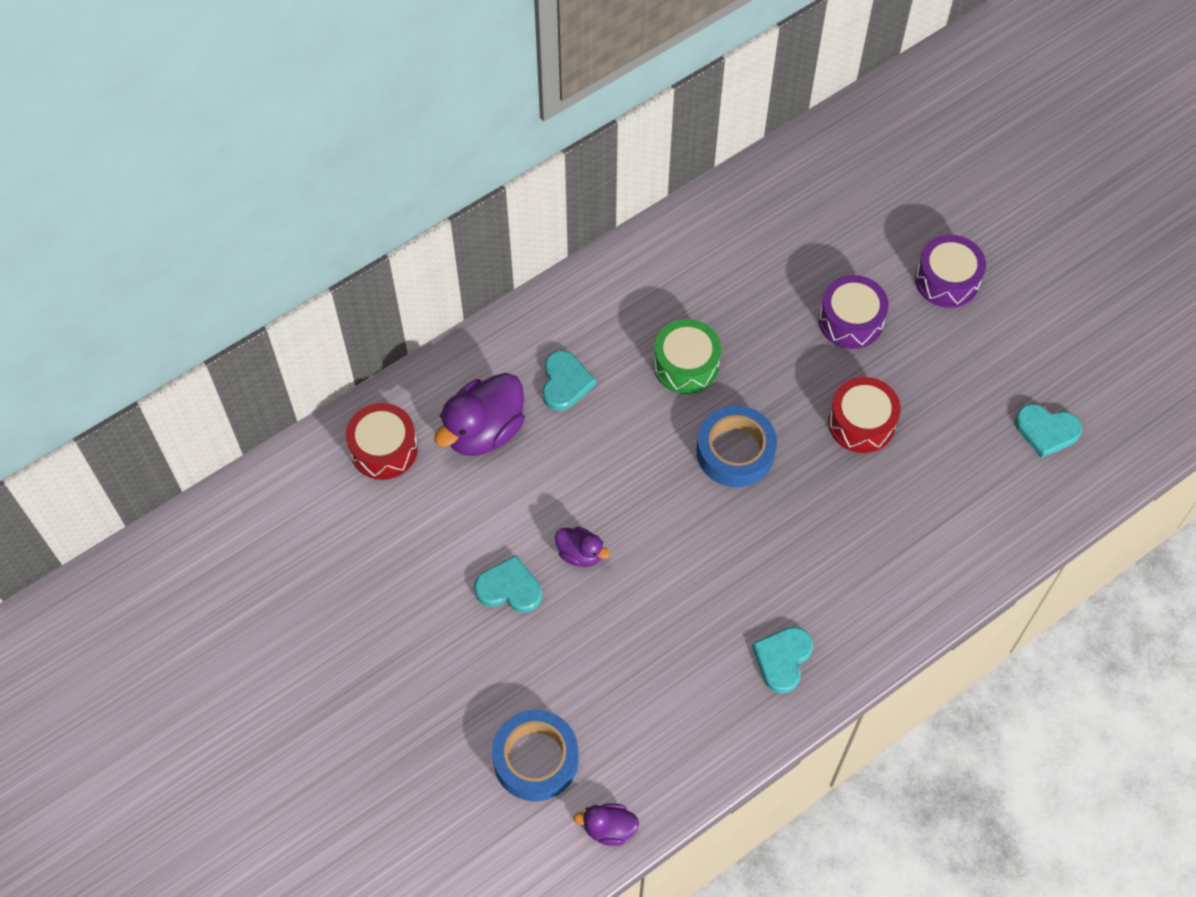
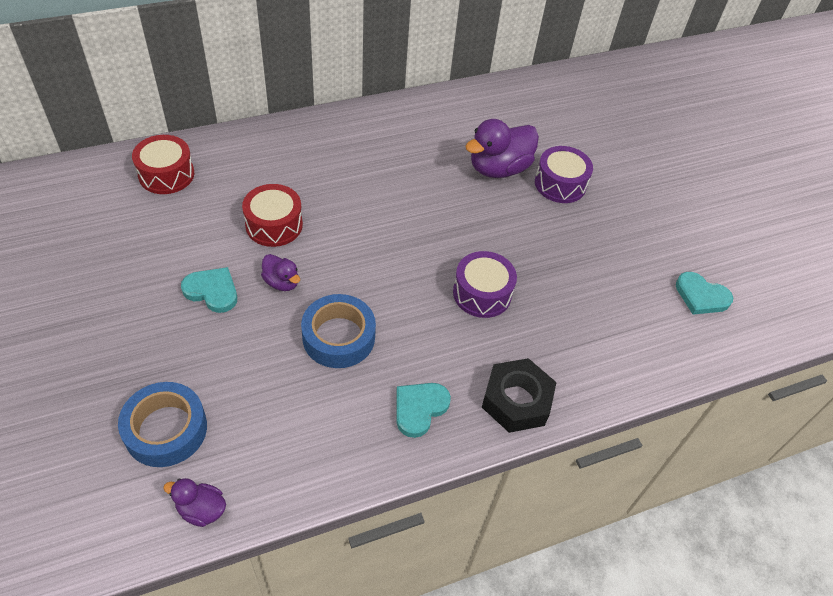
camera: 10 degrees right, 10 degrees down
purple duck [434,373,525,456] -> purple duck moved to [465,119,539,178]
turquoise heart [542,350,596,411] -> none
green drum [654,319,721,394] -> none
blue tape [697,406,777,487] -> blue tape moved to [301,294,376,368]
red drum [828,377,901,453] -> red drum moved to [242,184,303,247]
purple drum [915,235,986,308] -> purple drum moved to [453,251,517,318]
none -> black nut [482,358,557,433]

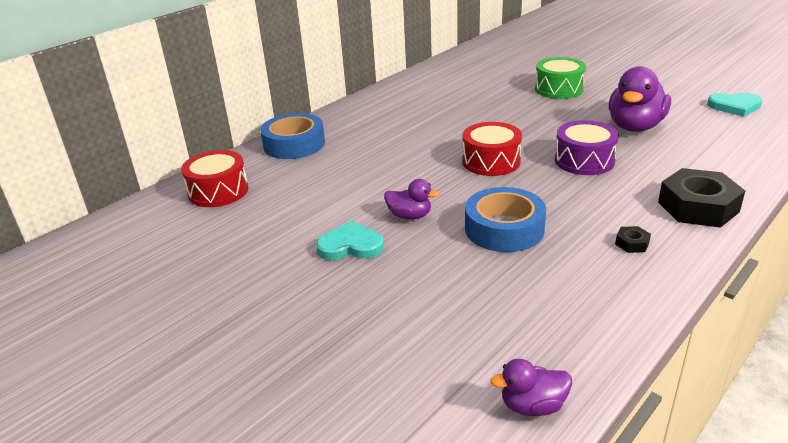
camera: 20 degrees left, 20 degrees down
blue tape [118,382,207,467] -> blue tape moved to [260,113,325,159]
red drum [242,184,303,247] -> red drum moved to [463,122,522,176]
turquoise heart [396,383,451,438] -> black nut [615,226,651,253]
purple duck [465,119,539,178] -> purple duck moved to [609,66,671,132]
purple drum [535,146,593,203] -> green drum [535,57,586,99]

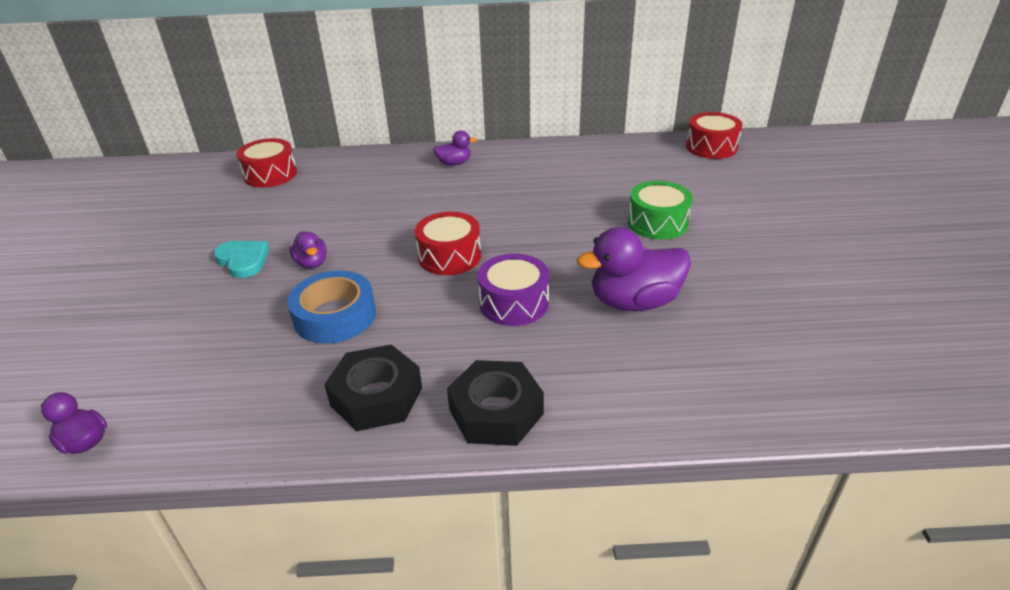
camera: 45 degrees right, 5 degrees up
blue tape [260,113,325,159] -> none
black nut [615,226,651,253] -> black nut [324,345,422,431], size x2.39
turquoise heart [707,92,763,117] -> none
none -> purple duck [433,131,477,166]
none -> red drum [686,112,743,159]

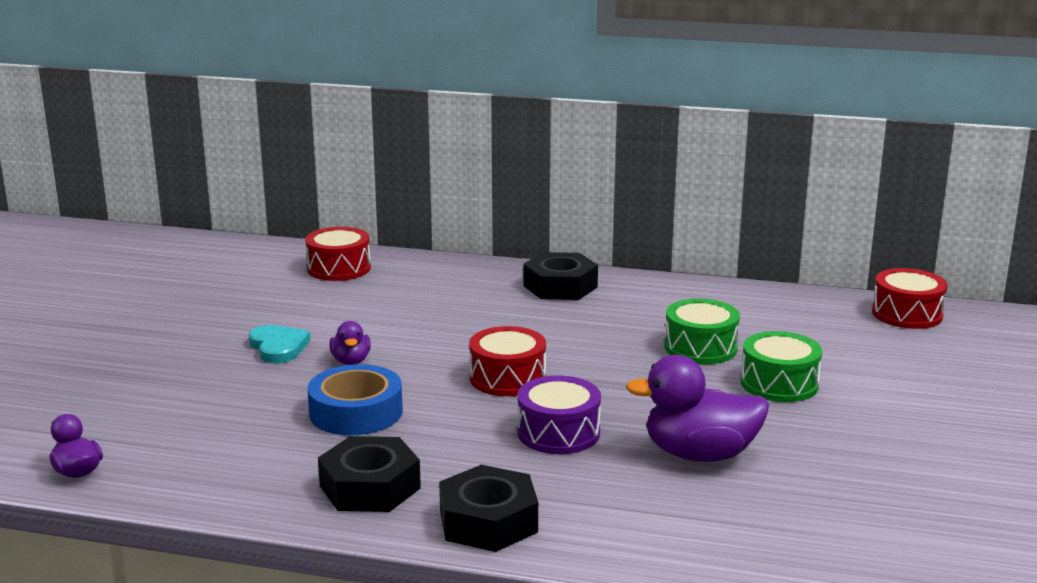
camera: 15 degrees right, 15 degrees down
purple duck [433,131,477,166] -> black nut [523,252,598,300]
none -> green drum [664,299,740,364]

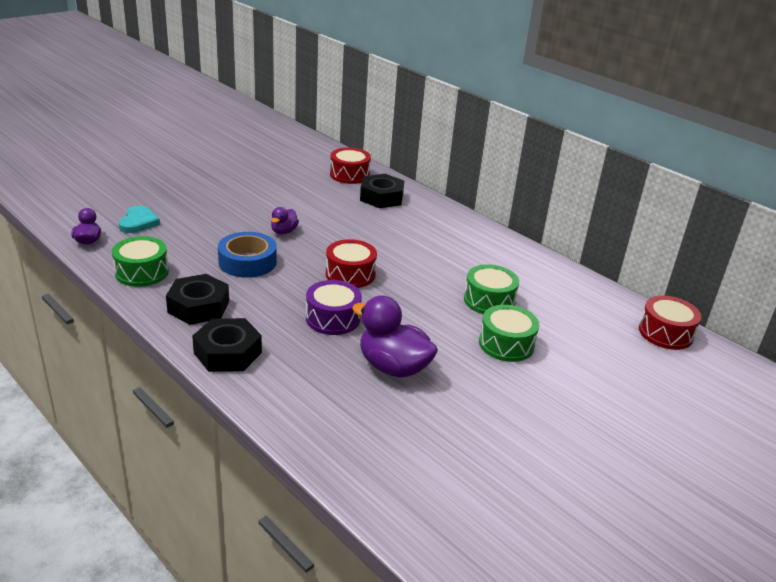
camera: 30 degrees right, 10 degrees up
turquoise heart [249,325,311,363] -> turquoise heart moved to [119,206,160,233]
black nut [523,252,598,300] -> black nut moved to [360,174,404,208]
none -> green drum [112,236,169,287]

